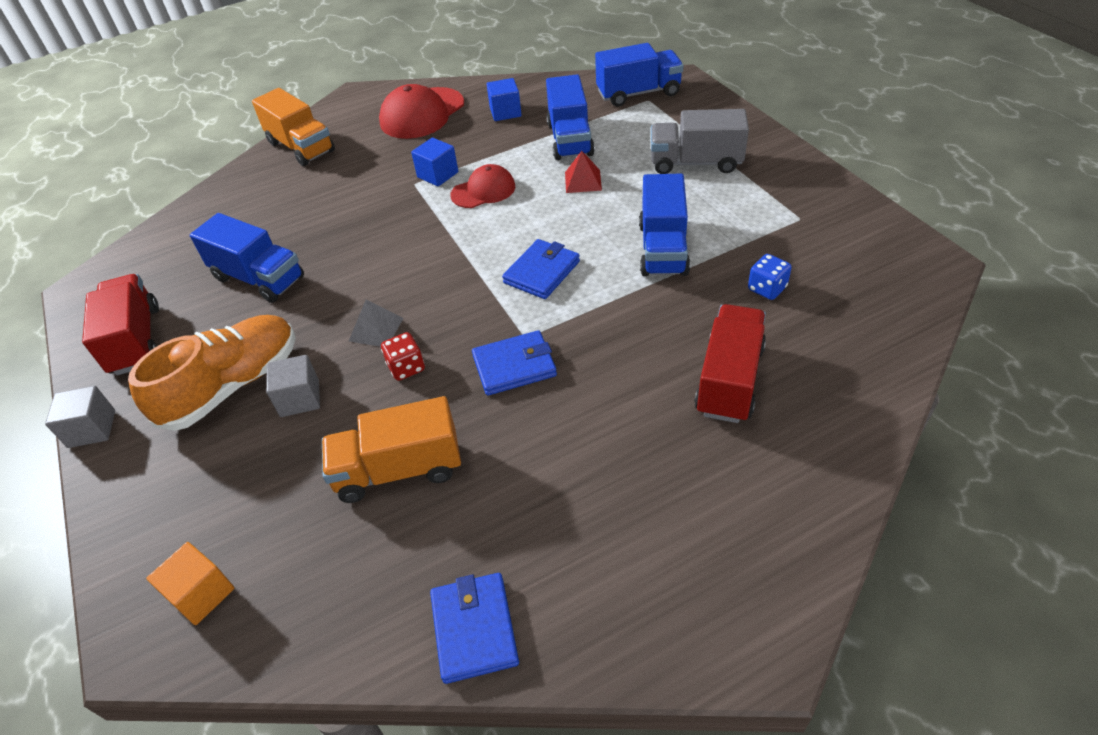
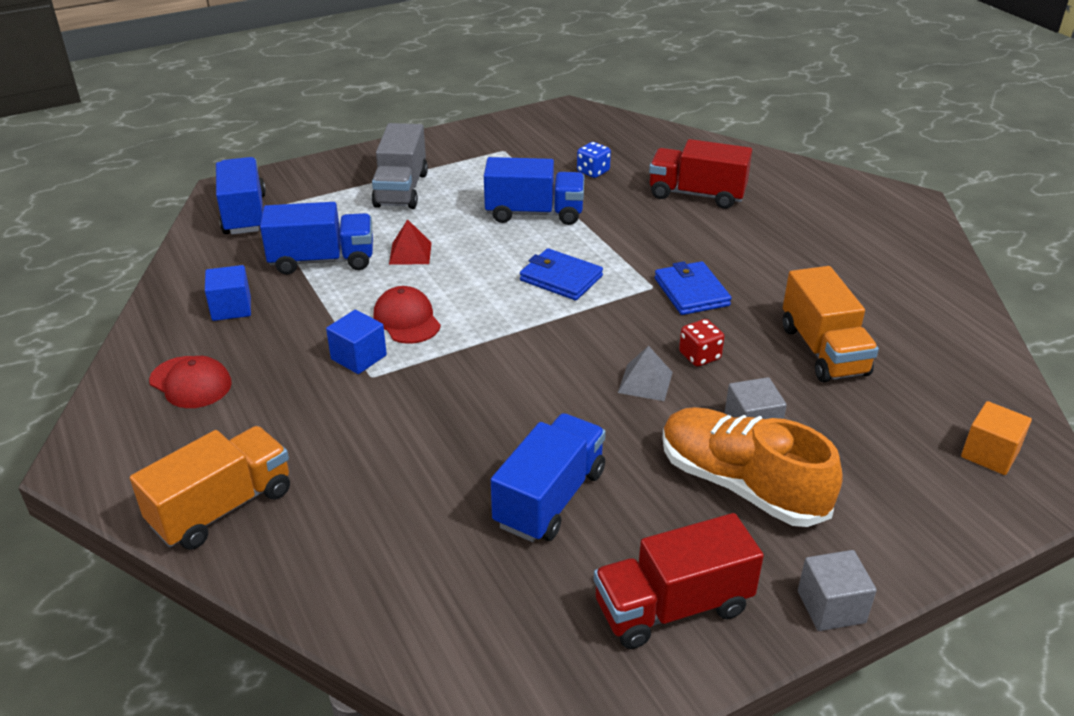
camera: 95 degrees left, 10 degrees down
red cap [379,84,464,139] -> red cap [149,356,232,408], size x0.62
blue wallet [430,573,519,684] -> none

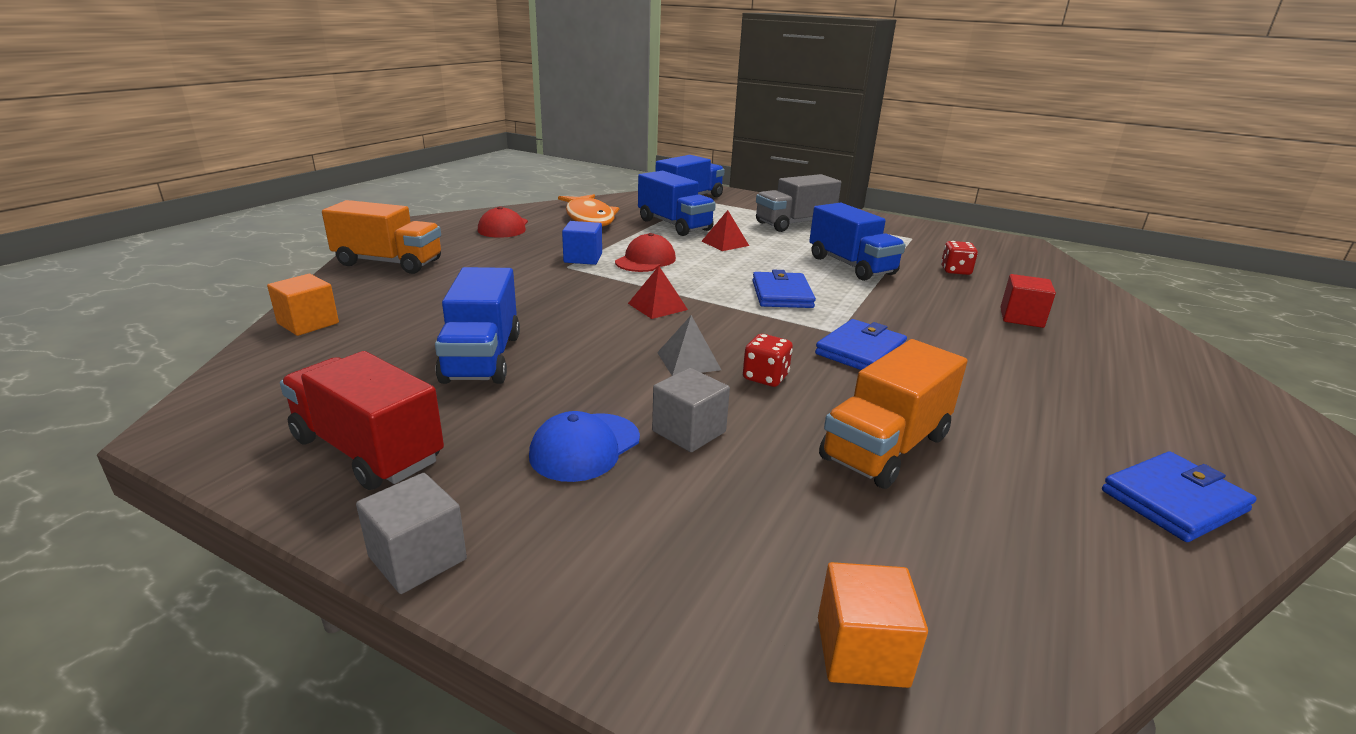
camera: 55 degrees right, 10 degrees down
blue cube [205,265,251,321] -> orange fish [558,194,619,227]
blue truck [491,413,606,542] -> blue truck turned 90 degrees clockwise [435,267,520,384]
blue dice [577,142,611,178] -> red dice [941,241,978,275]
red truck [649,139,752,209] -> red cube [1000,274,1056,328]
orange shoe [662,407,843,527] -> blue cap [529,411,640,482]
none -> orange cube [267,274,339,336]
none -> red pyramid [628,266,688,319]
none -> blue wallet [1102,452,1257,542]

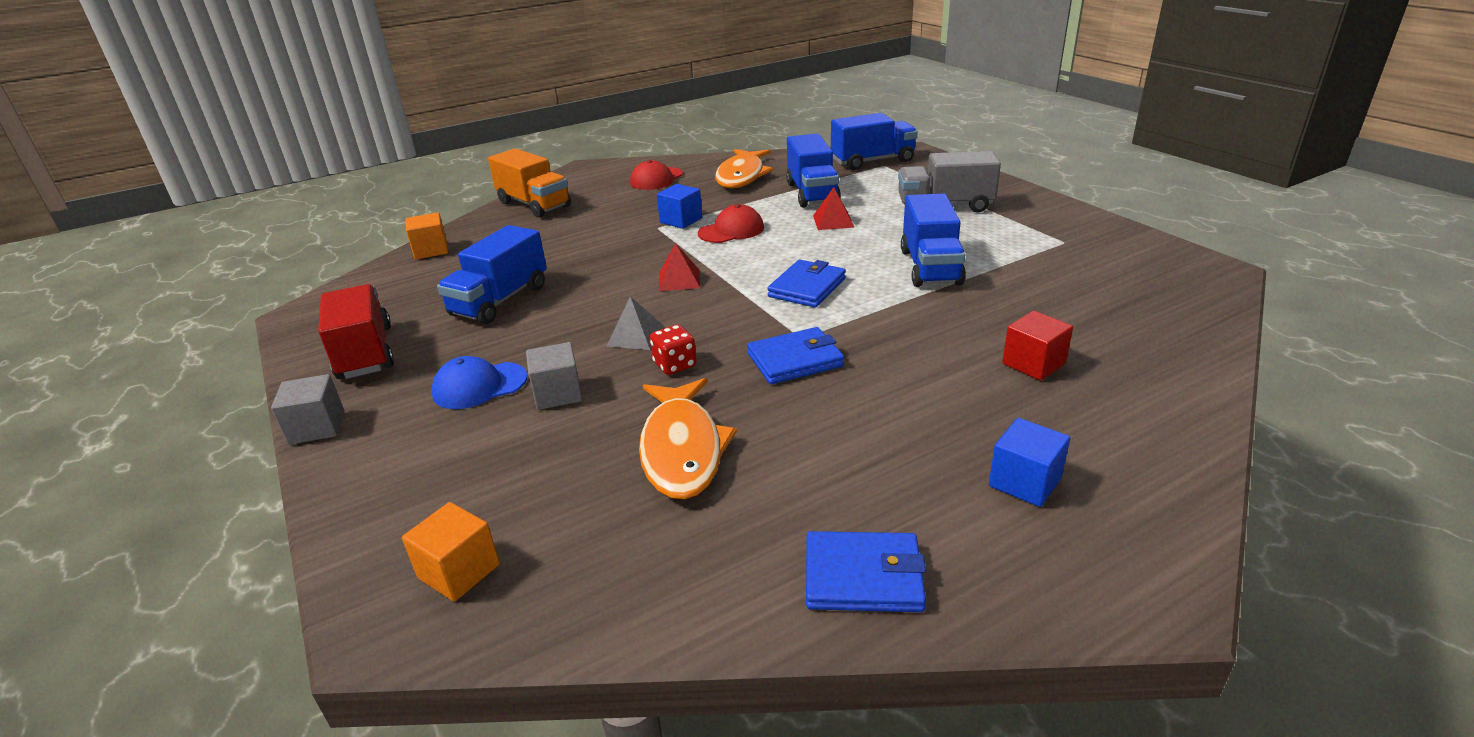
camera: 35 degrees right, 5 degrees up
orange truck [819,339,967,489] -> orange fish [639,378,737,499]
red dice [941,241,978,275] -> none
none -> blue cube [989,418,1070,507]

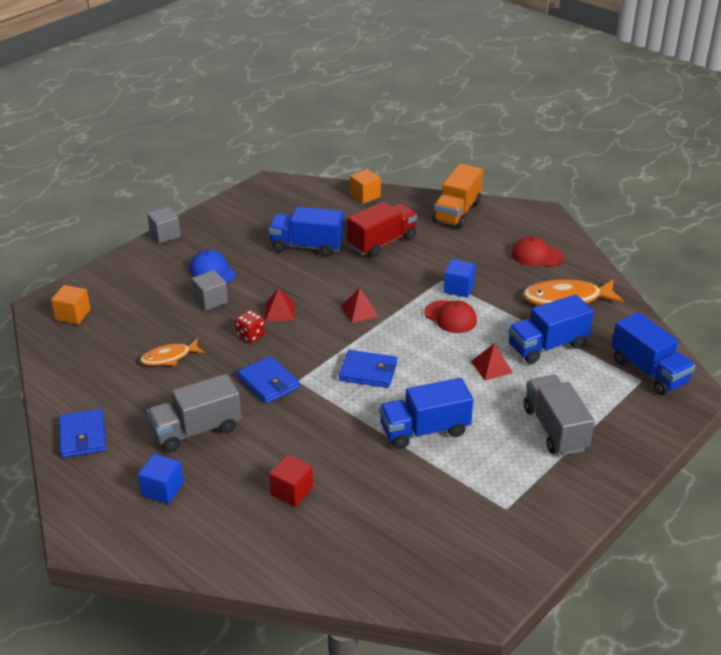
camera: 70 degrees right, 5 degrees up
red truck [318,284,394,379] -> red truck moved to [347,202,418,258]
grey pyramid [607,296,665,350] -> red pyramid [265,288,295,322]
orange fish [639,378,737,499] -> orange fish [140,339,205,366], size x0.60
none -> grey truck [147,374,241,452]

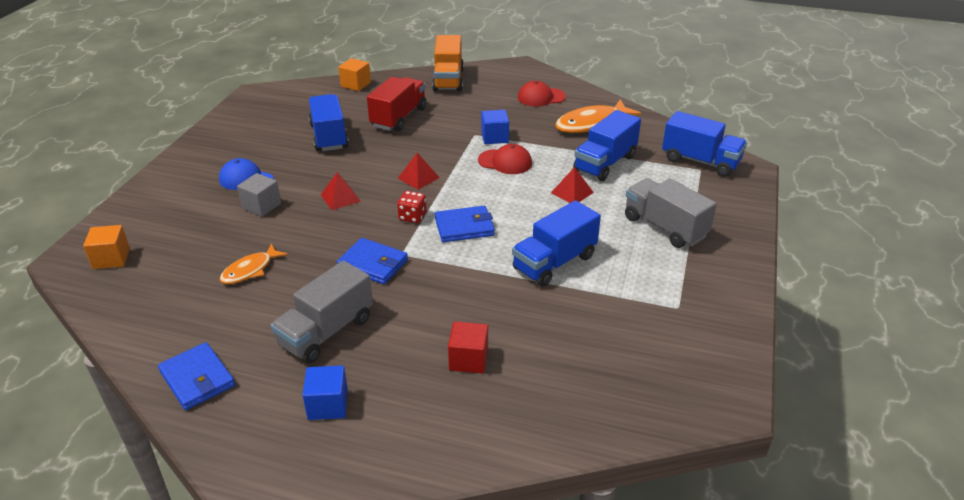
camera: 25 degrees left, 0 degrees up
grey cube [147,207,181,244] -> none
red dice [235,310,265,343] -> red dice moved to [397,191,427,223]
blue truck [269,207,344,257] -> blue truck turned 90 degrees clockwise [309,94,349,151]

